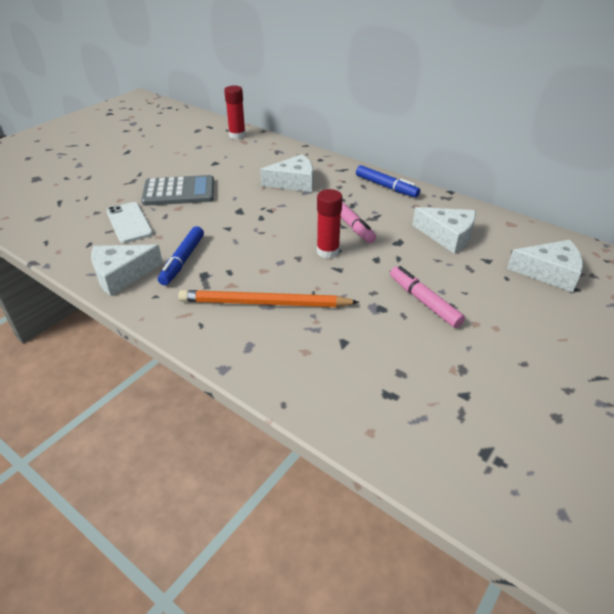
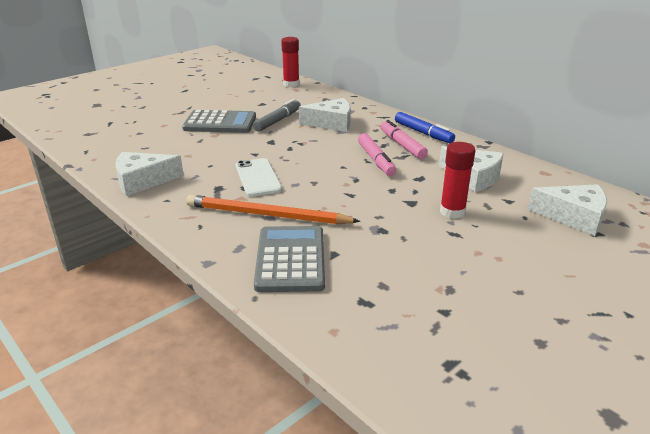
camera: 10 degrees right, 10 degrees down
white phone [106,202,153,243] -> white phone moved to [235,158,282,197]
blue marker [158,226,204,285] -> none
red glue stick [317,189,343,259] -> red glue stick moved to [440,142,475,219]
pink marker [390,266,465,328] -> pink marker moved to [381,120,428,159]
none -> grey marker [253,99,301,132]
none -> grey calculator [254,226,325,292]

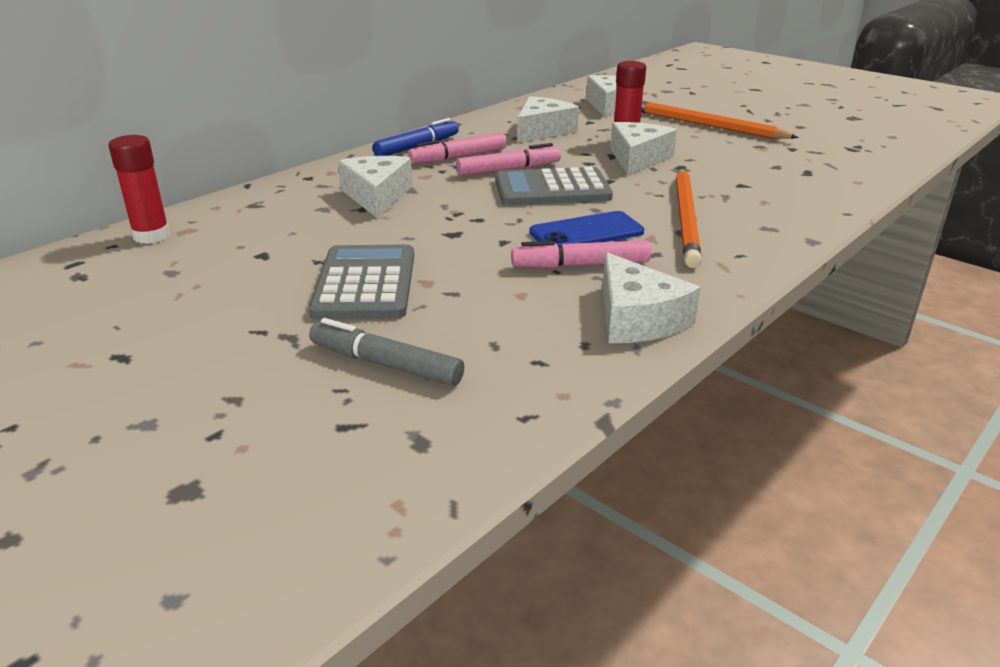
camera: 95 degrees left, 0 degrees up
white phone [235,158,282,197] -> blue phone [529,211,644,245]
grey marker [253,99,301,132] -> grey marker moved to [309,318,464,386]
grey calculator [254,226,325,292] -> grey calculator moved to [495,167,613,205]
none -> pink marker [511,240,651,268]
none -> white cheese [610,122,677,175]
none -> orange pencil [641,101,799,139]

